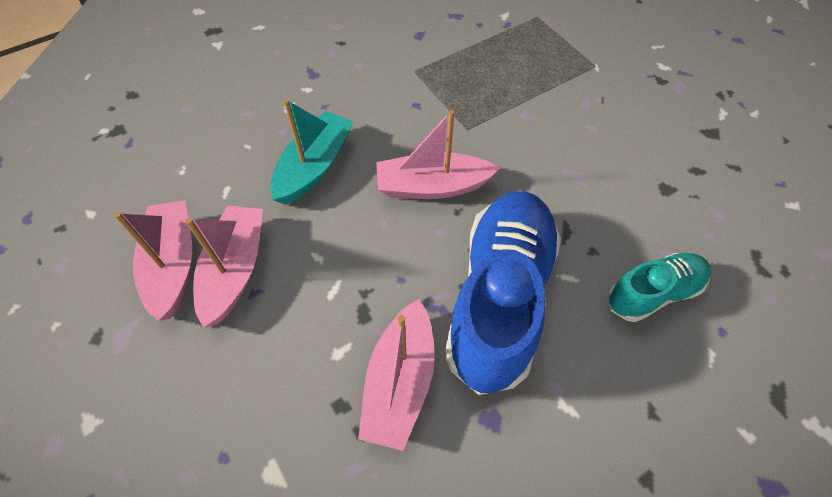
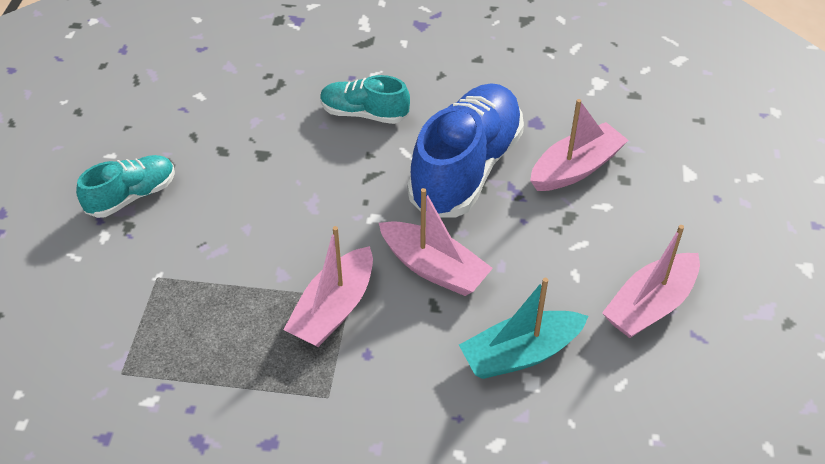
camera: 140 degrees left, 10 degrees down
pink boat [114,201,192,321] -> pink boat moved to [283,226,373,347]
blue shoe [445,191,561,395] -> blue shoe turned 150 degrees clockwise [407,83,524,218]
none -> turquoise shoe [76,155,175,218]

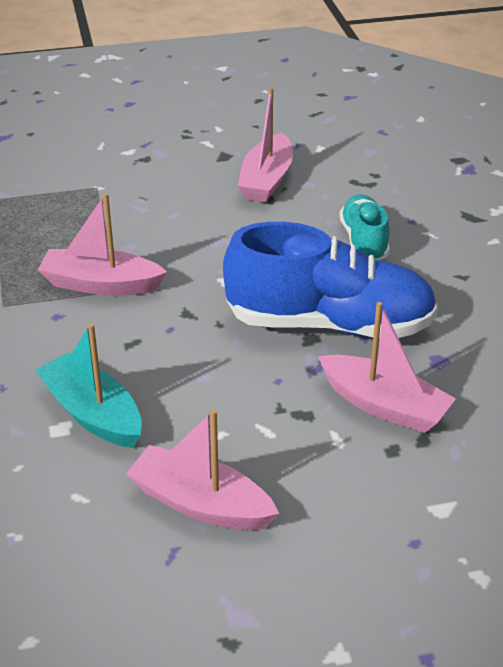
camera: 70 degrees right, 10 degrees down
turquoise shoe [76,155,175,218] -> none
pink boat [379,188,493,296] -> pink boat moved to [238,87,293,202]

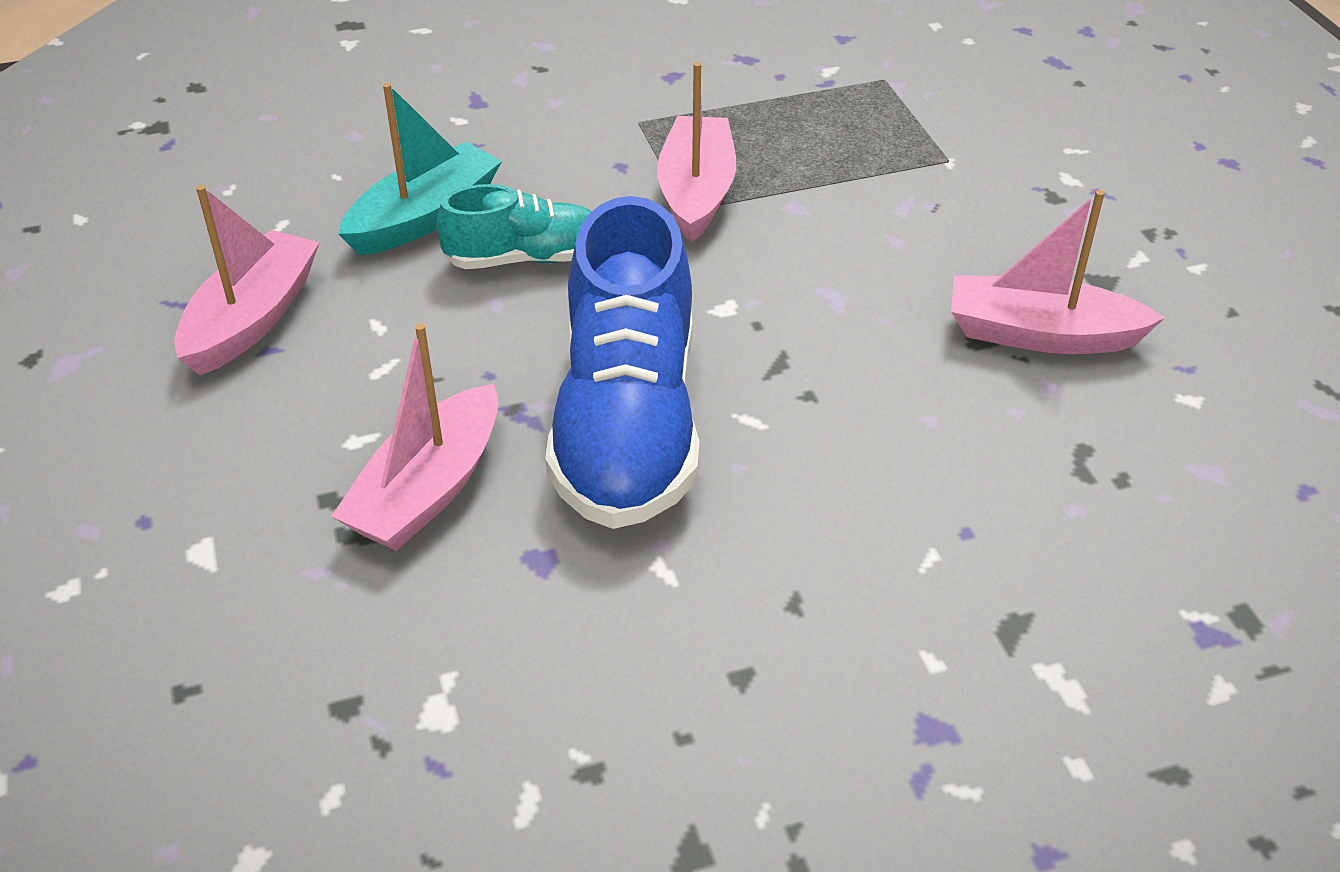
camera: 85 degrees right, 5 degrees up
turquoise shoe [340,194,390,261] -> turquoise shoe moved to [436,184,592,269]

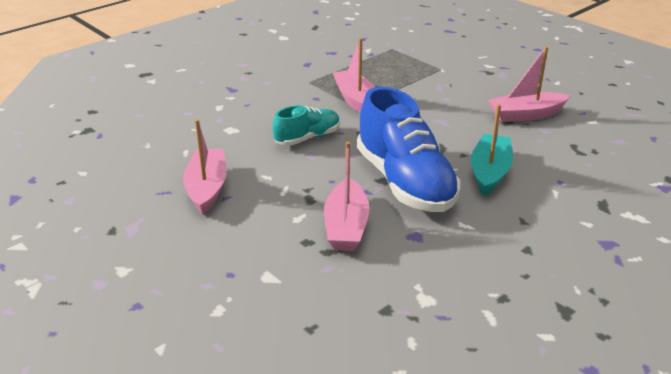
camera: 25 degrees left, 10 degrees down
turquoise boat [338,83,502,255] -> turquoise boat moved to [471,104,513,196]

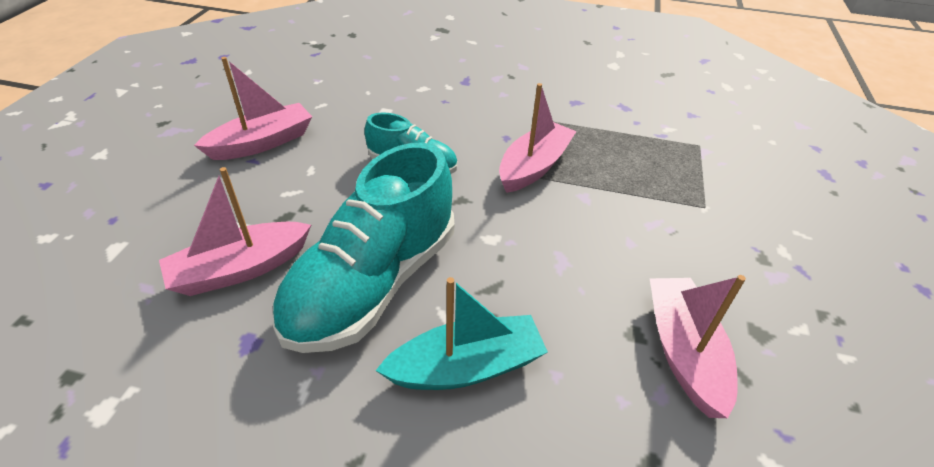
camera: 55 degrees right, 10 degrees up
blue shoe [357,87,461,212] -> turquoise shoe [272,142,454,353]
pink boat [488,46,571,122] -> pink boat turned 45 degrees clockwise [650,275,746,418]

